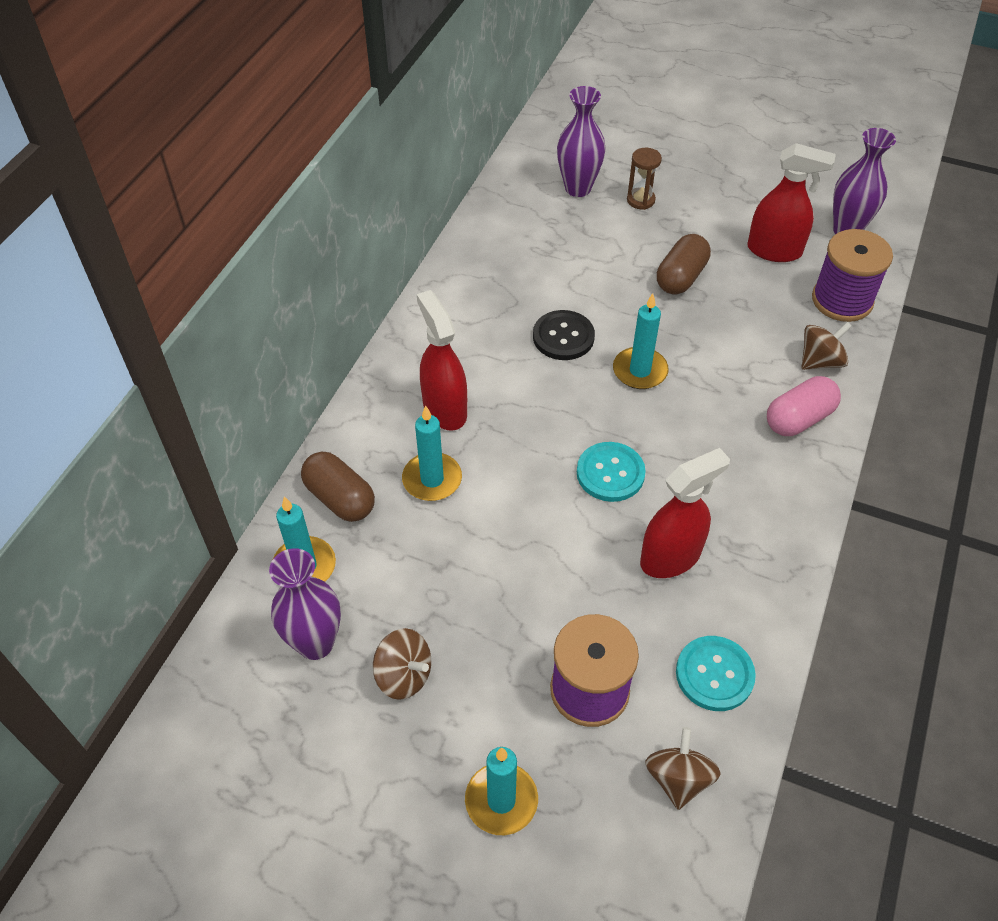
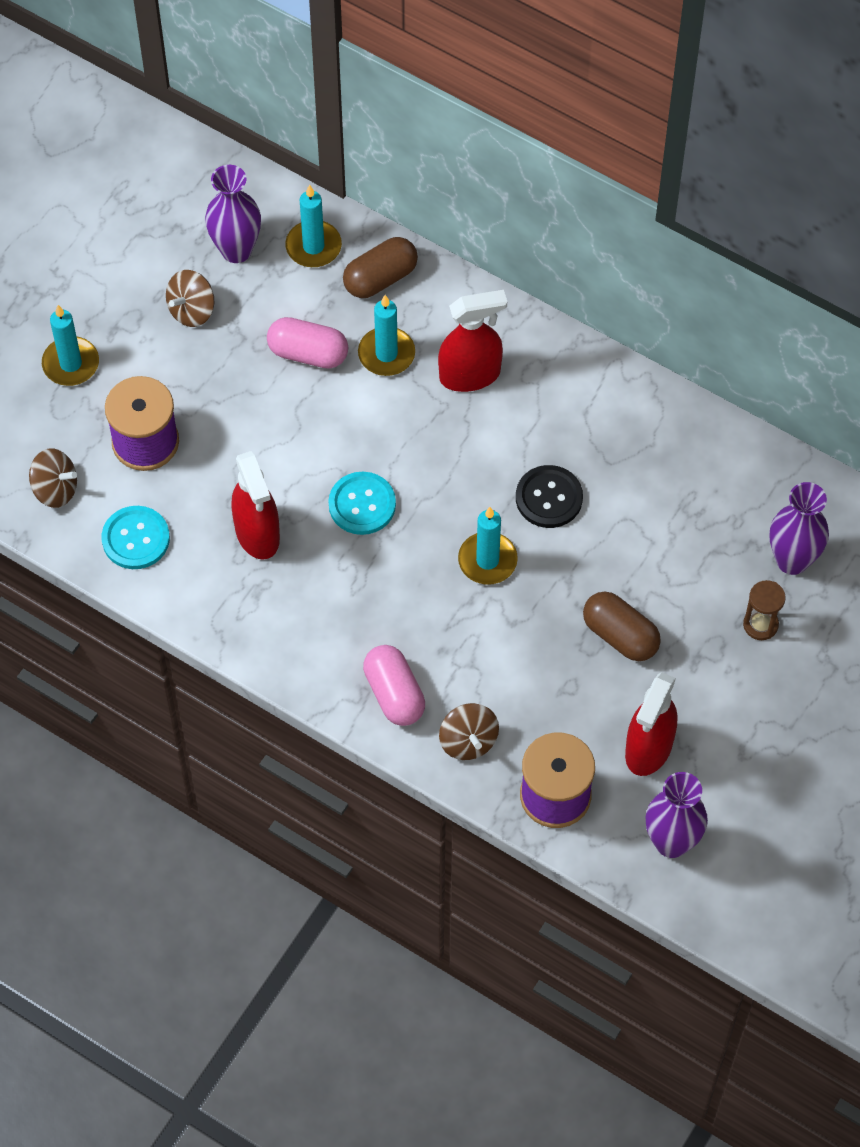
camera: 100 degrees right, 10 degrees up
none -> pink capsule [267,317,348,369]

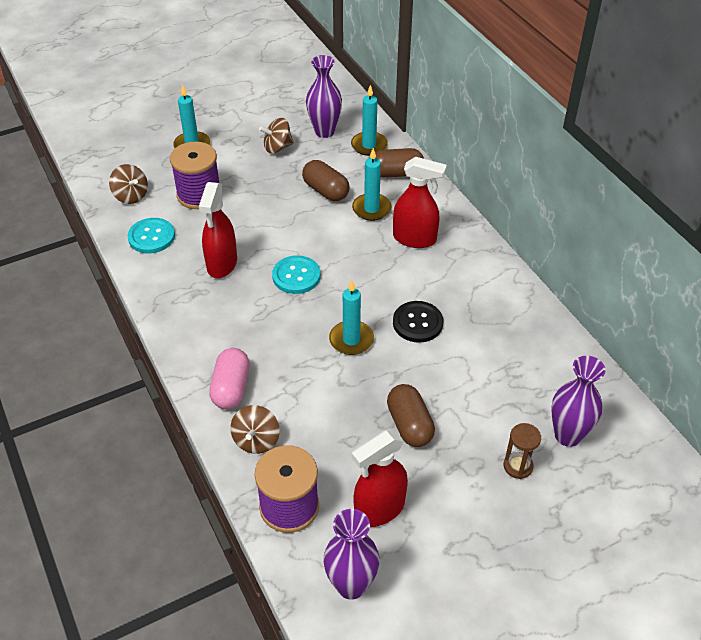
camera: 30 degrees right, 15 degrees down
pink capsule [267,317,348,369] -> brown capsule [302,160,349,201]

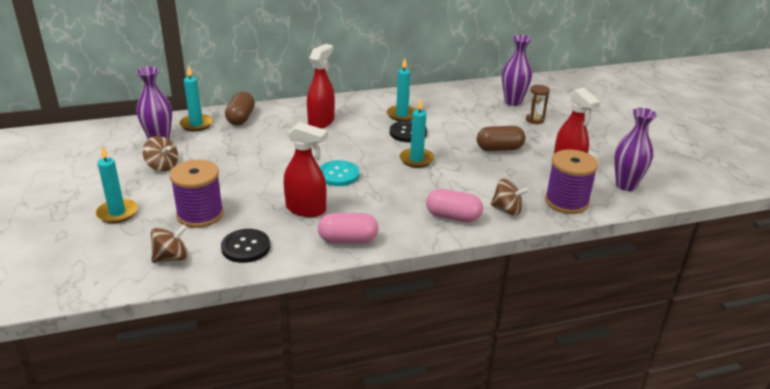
camera: 80 degrees left, 15 degrees down
turquoise button [128,218,175,253] -> black button [221,229,270,263]
brown spinning top [259,118,294,154] -> brown spinning top turned 45 degrees counterclockwise [143,136,178,171]
brown capsule [302,160,349,201] -> none
turquoise candle [352,148,392,221] -> turquoise candle moved to [387,58,416,121]
none -> pink capsule [318,213,378,243]

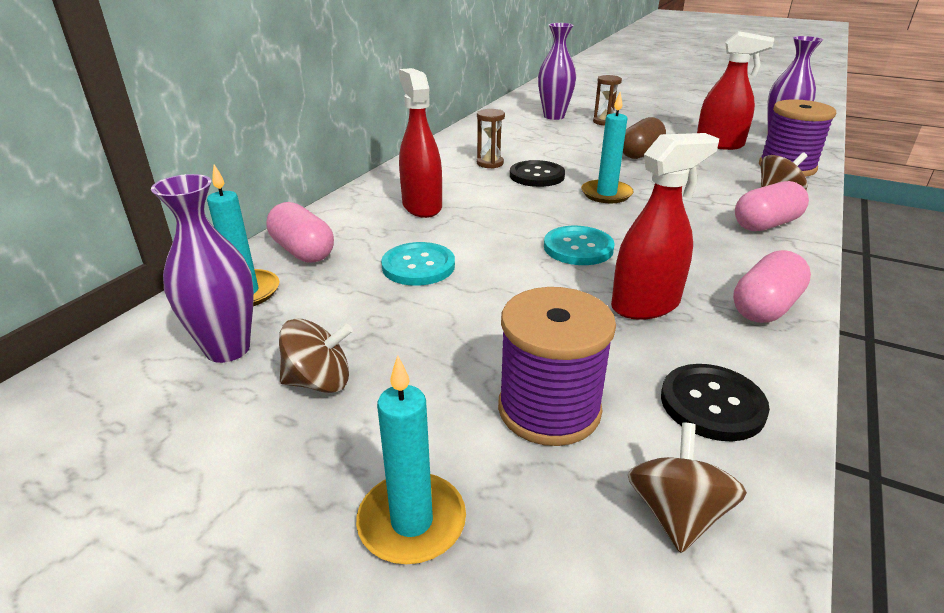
camera: 45 degrees left, 0 degrees up
brown capsule [225,92,255,125] -> pink capsule [266,202,334,263]
turquoise candle [387,58,416,121] -> brown hourglass [477,109,505,169]
none -> turquoise button [381,242,455,286]

